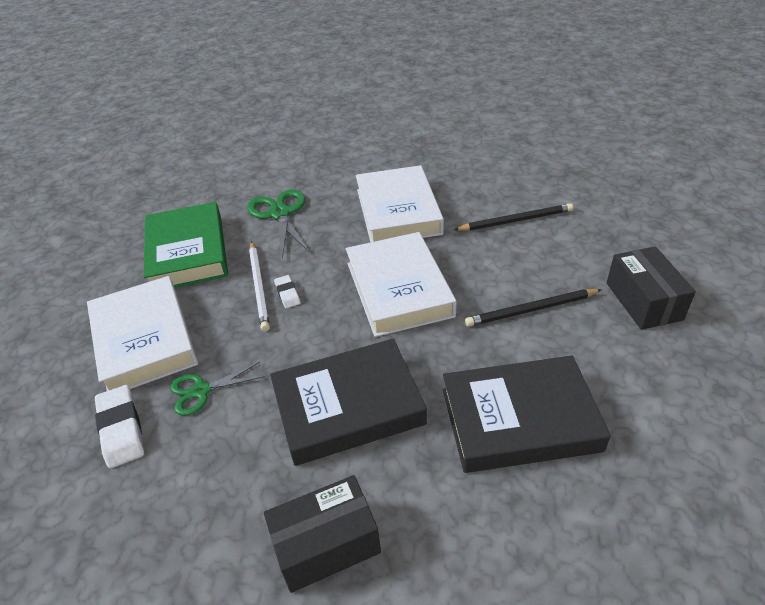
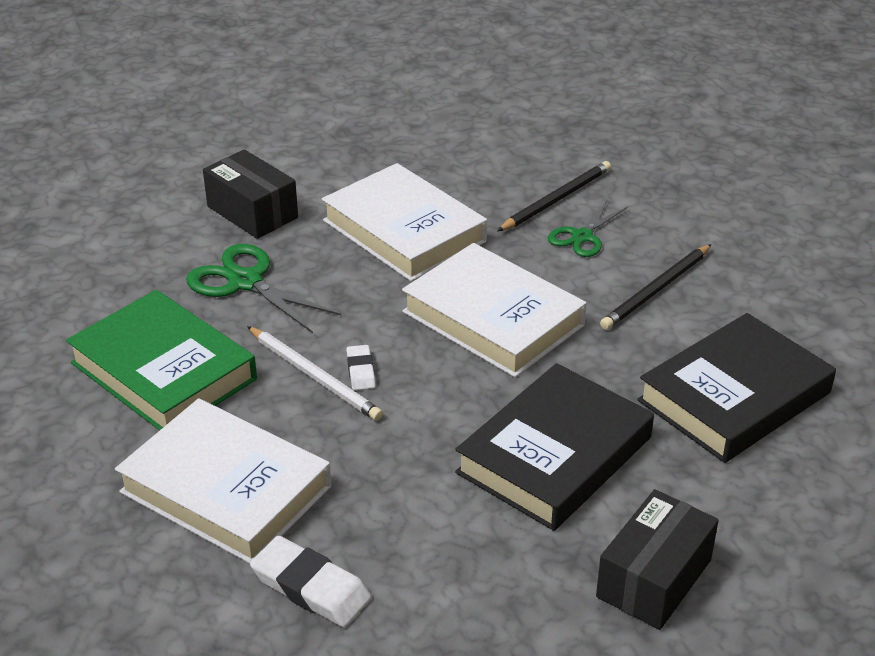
camera: 35 degrees left, 5 degrees down
green scissors [170,362,265,416] -> green scissors moved to [548,201,628,257]
white eraser [274,275,300,308] -> white eraser turned 45 degrees clockwise [346,345,376,390]
black box [606,246,696,330] -> black box moved to [203,149,298,239]

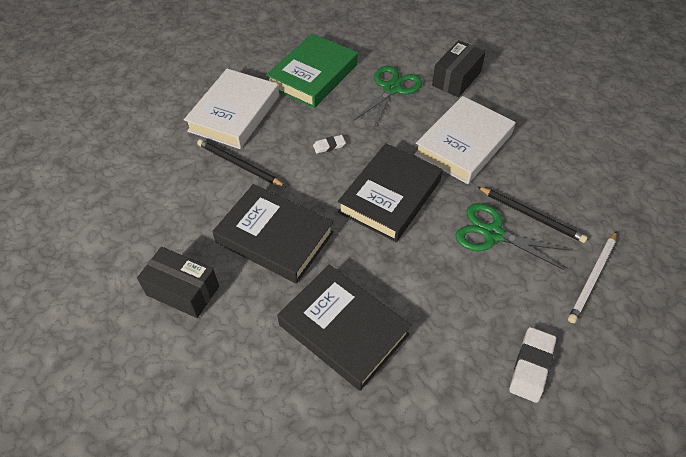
camera: 80 degrees right, 15 degrees up
white pencil [247,326,383,421] -> white pencil moved to [568,231,617,323]
white eraser [250,536,371,627] -> white eraser moved to [509,327,556,403]
white book [402,243,587,378] -> black book [338,143,443,242]
green scissors [548,201,628,257] -> green scissors [456,203,570,270], size x1.55
black pencil [600,244,712,330] -> black pencil moved to [197,139,286,187]

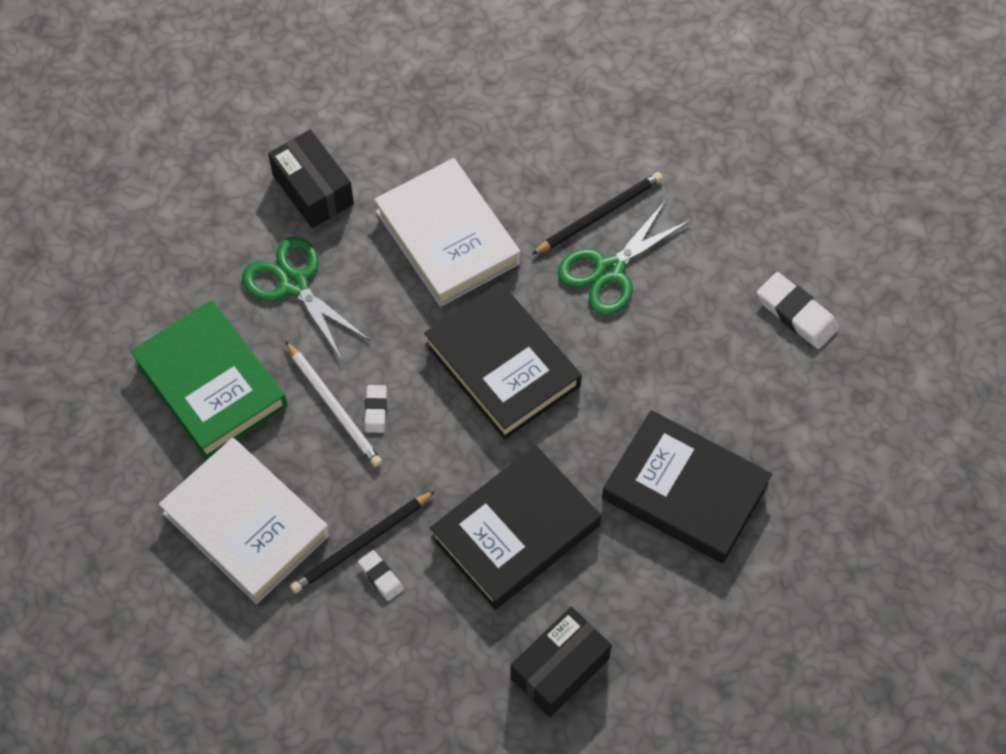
camera: 70 degrees left, 10 degrees up
black book [277,265,411,391] -> black book turned 60 degrees clockwise [602,410,772,564]
white pencil [568,231,617,323] -> white pencil moved to [285,341,382,467]
none -> white eraser [358,550,404,601]

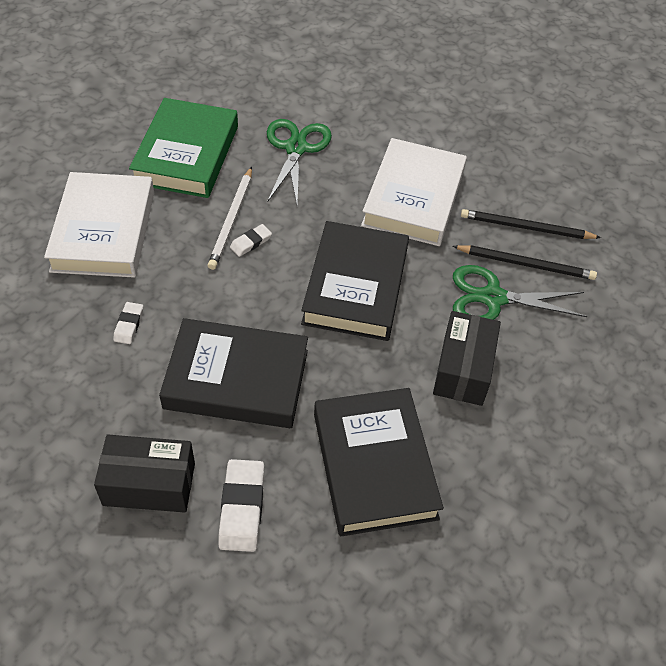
camera: 45 degrees right, 10 degrees down
black box [268,130,354,228] -> black box moved to [433,311,501,406]
black pencil [290,491,435,593] -> black pencil moved to [461,209,601,239]
white eraser [757,272,839,349] -> white eraser moved to [218,459,264,552]

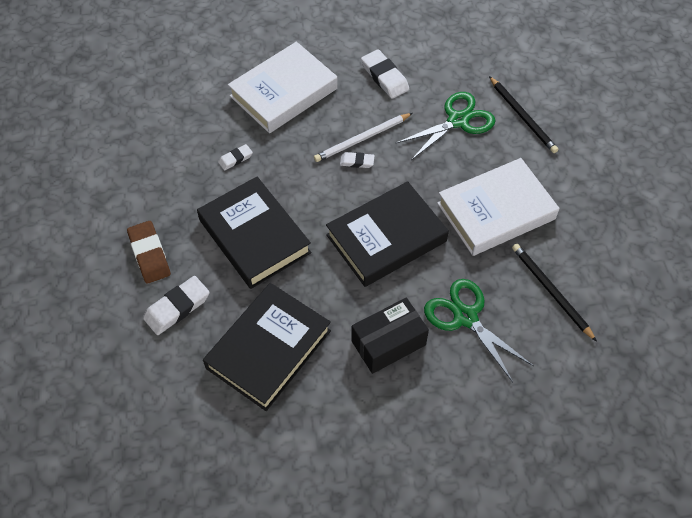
camera: 50 degrees right, 5 degrees up
black box [94,435,195,513] -> brown eraser [127,221,171,284]
green book [129,98,238,198] -> white eraser [361,49,409,99]
black pencil [453,245,597,280] -> black pencil moved to [489,76,558,153]

